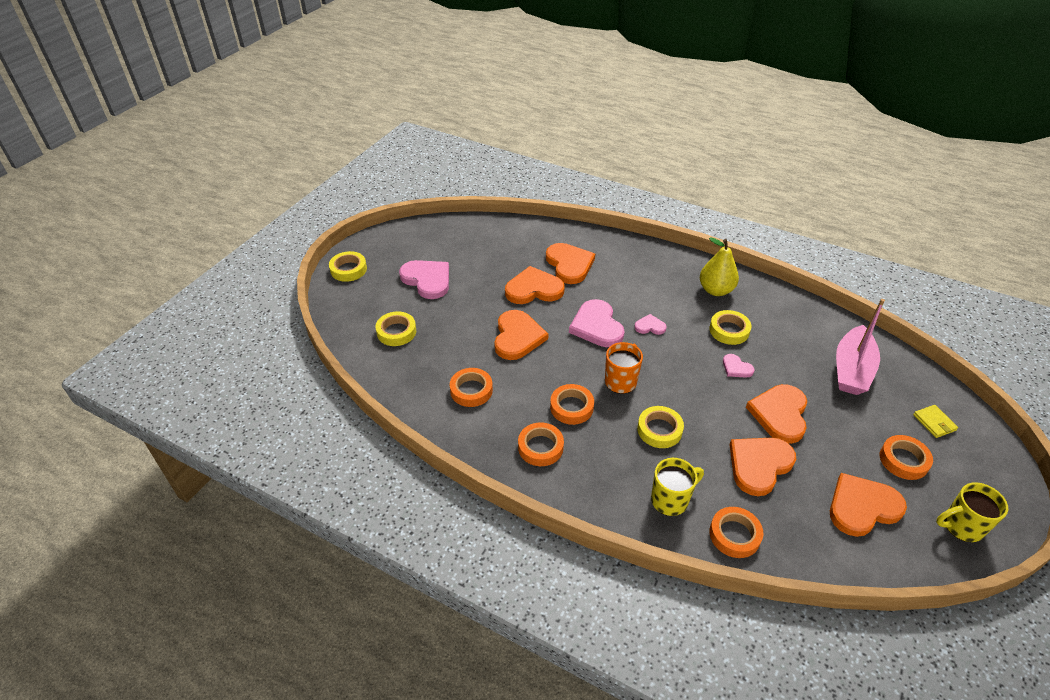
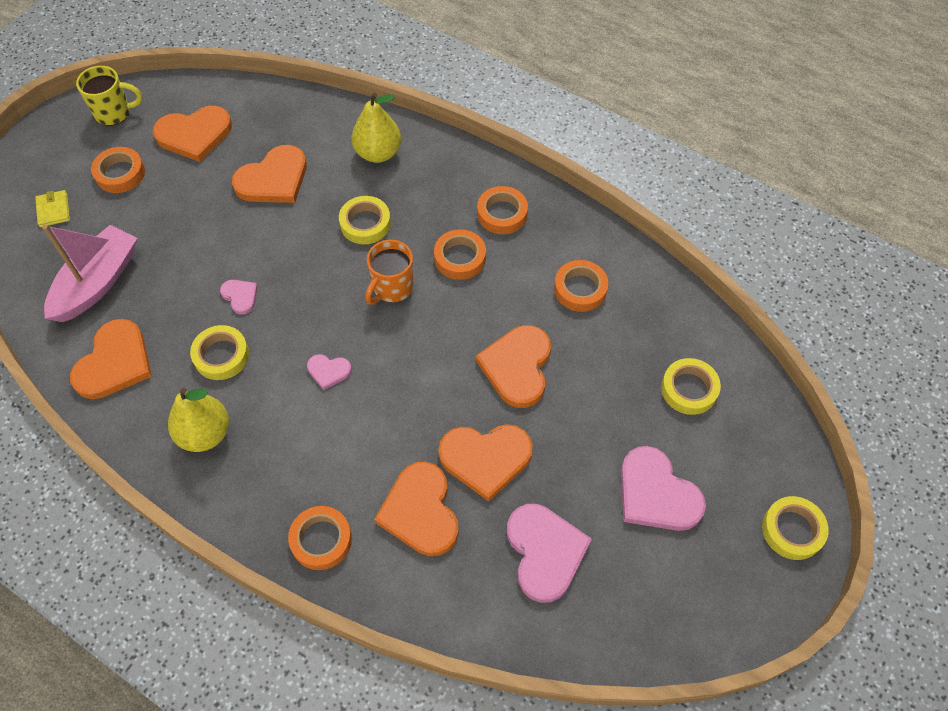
camera: 175 degrees left, 15 degrees up
pink heart [569,299,625,347] -> pink heart moved to [507,504,592,603]
yellow mug [651,458,704,516] -> yellow pear [352,93,401,163]
orange tape [709,507,763,558] -> orange tape moved to [288,506,352,570]
orange heart [746,384,807,444] -> orange heart moved to [70,319,152,399]

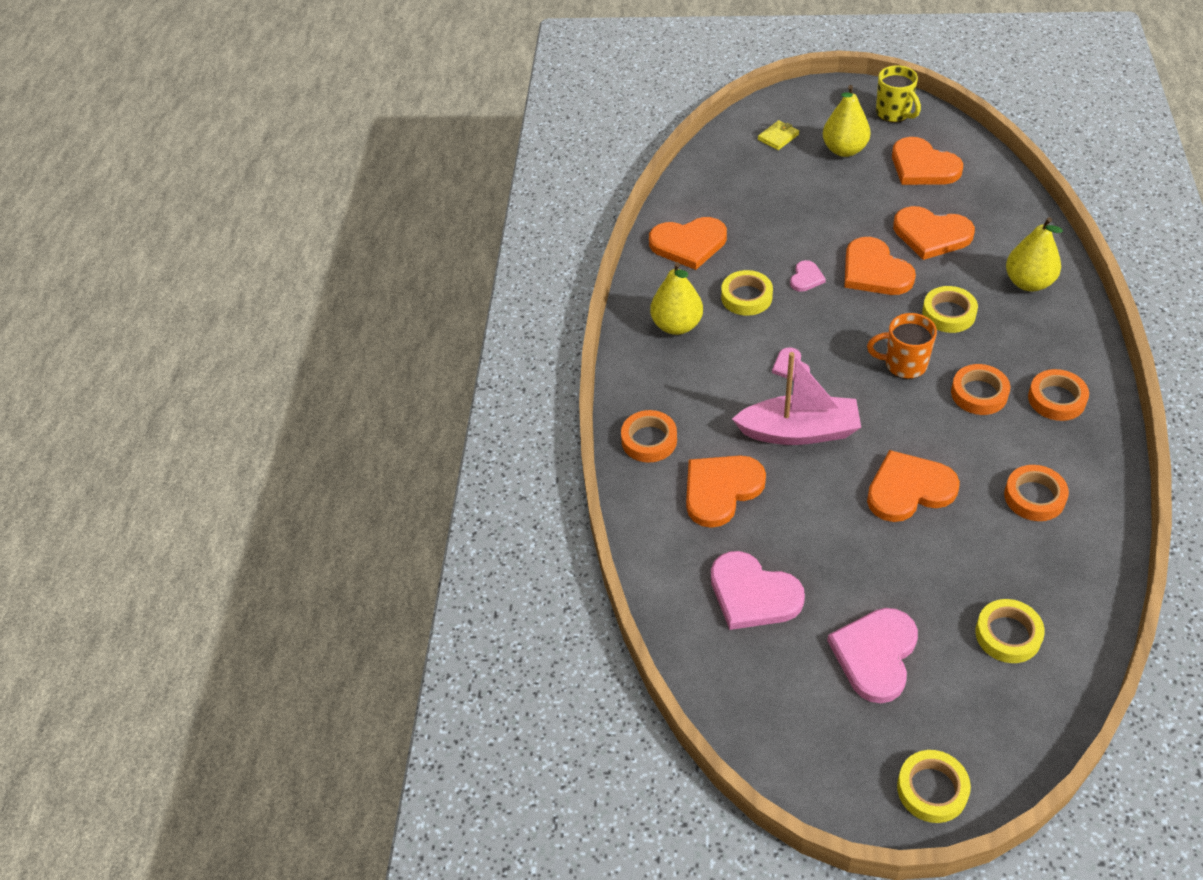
camera: 65 degrees right, 10 degrees down
pink boat [42,225,137,322] -> pink boat moved to [732,352,861,445]
orange tape [91,147,145,193] -> yellow pear [823,85,871,157]
orange heart [438,424,533,502] -> orange heart moved to [844,237,916,295]
pink heart [507,504,592,603] -> pink heart turned 75 degrees clockwise [711,551,805,630]

